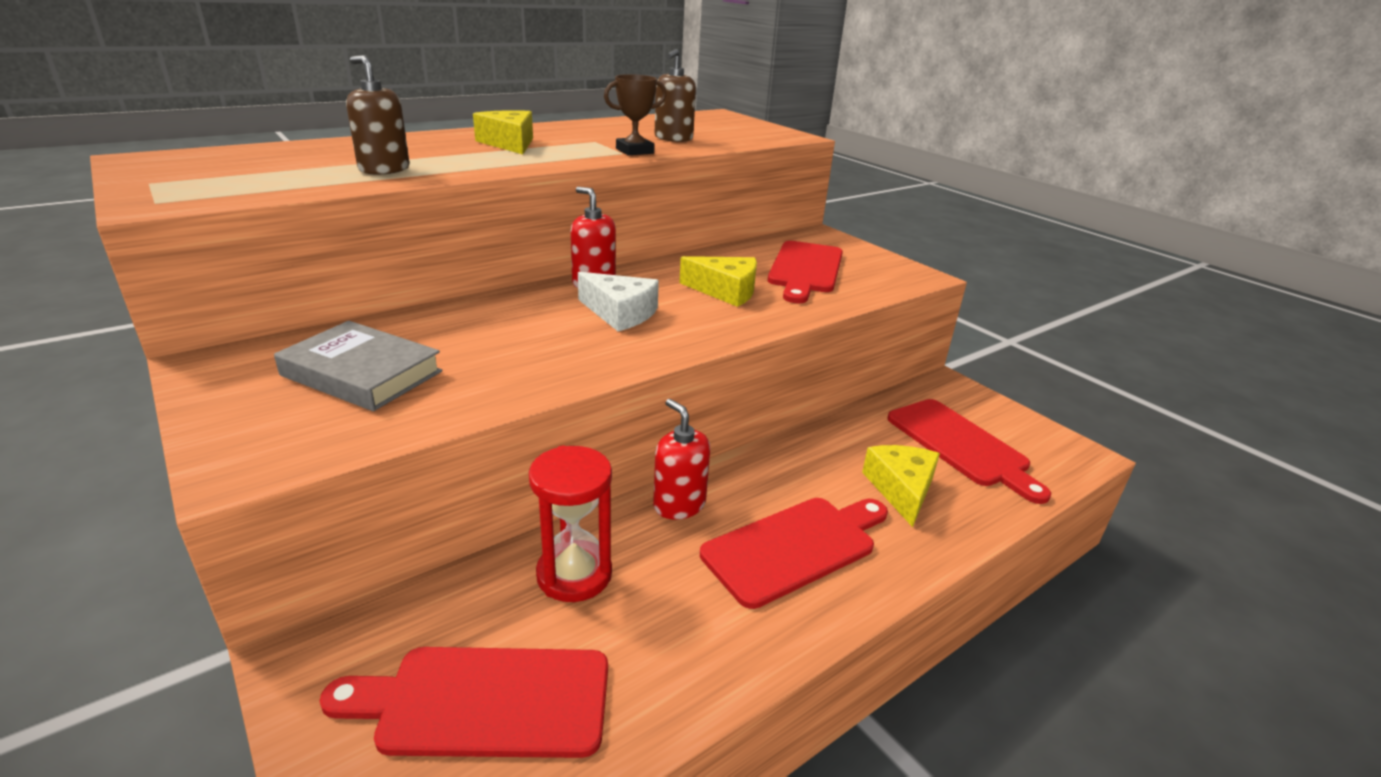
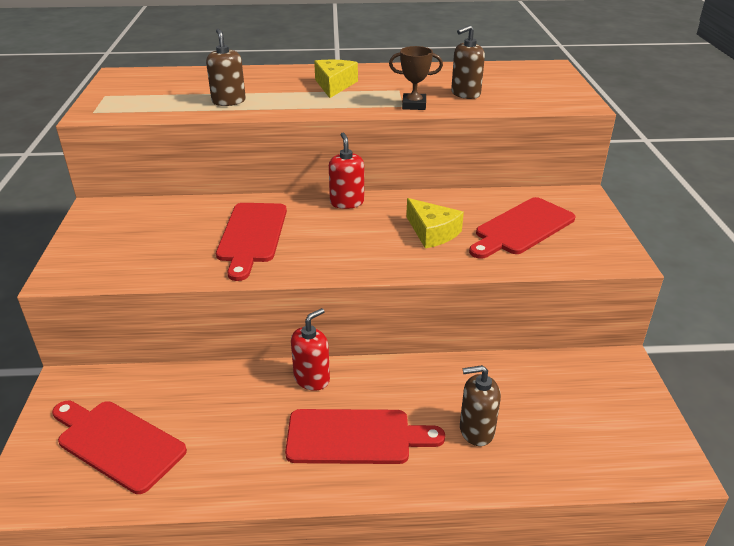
camera: 35 degrees right, 5 degrees up
grey book [274,321,442,411] -> none
red hourglass [529,445,612,602] -> none
white cheese [578,272,659,331] -> none
red soap dispenser [653,399,710,520] -> red soap dispenser turned 45 degrees clockwise [291,308,330,391]
yellow cheese [862,445,940,527] -> brown soap dispenser [460,365,501,446]
red cutting board [887,399,1051,504] -> red cutting board moved to [216,203,287,281]

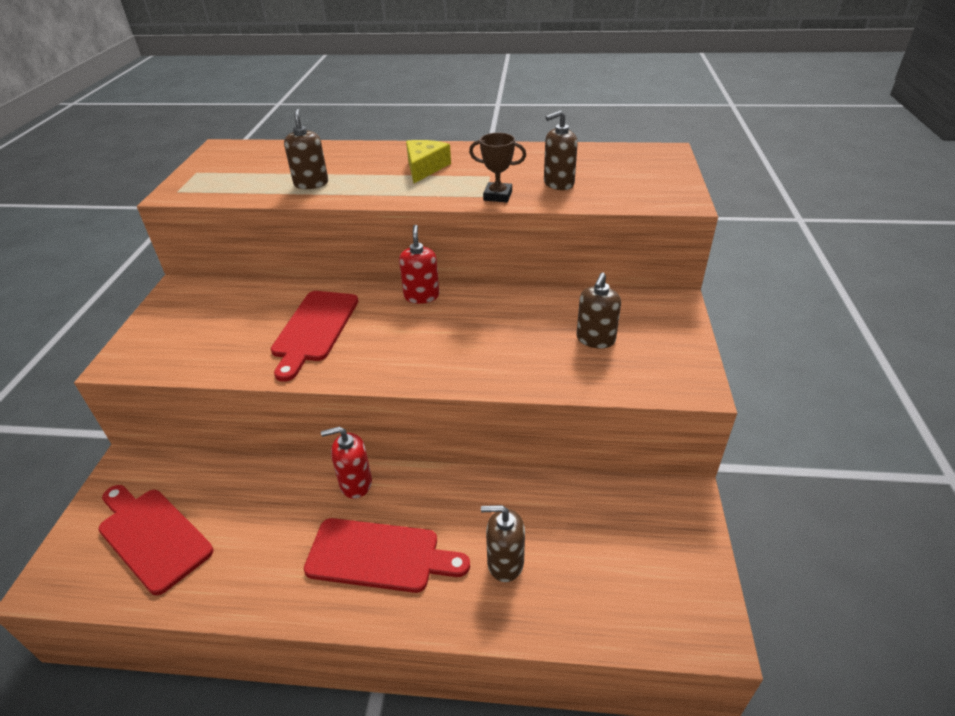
camera: 10 degrees right, 5 degrees up
red soap dispenser [291,308,330,391] -> red soap dispenser turned 150 degrees counterclockwise [321,427,372,499]
yellow cheese [406,198,464,248] -> none
red cutting board [469,197,575,259] -> brown soap dispenser [576,273,621,349]

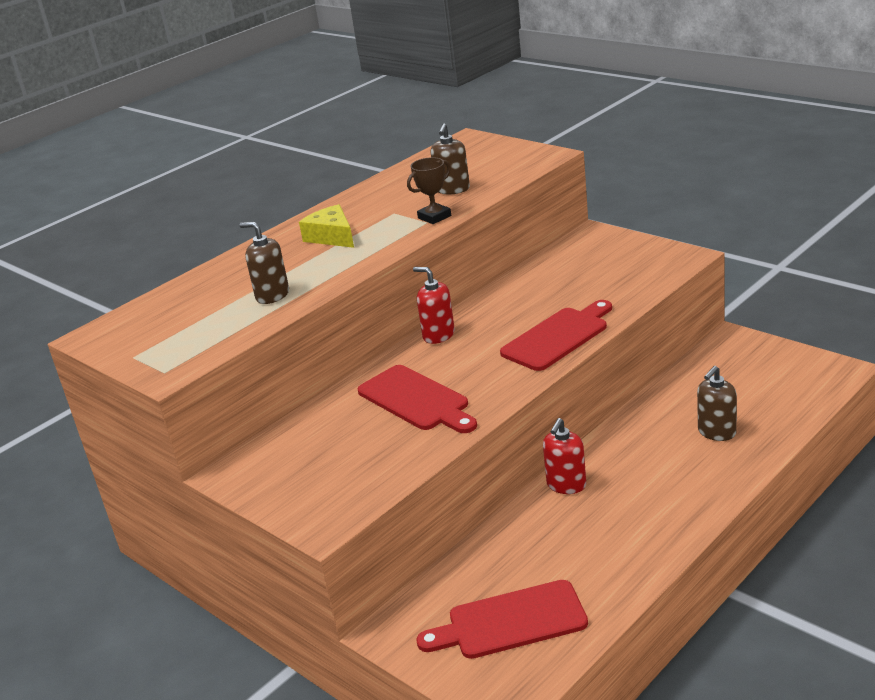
camera: 50 degrees left, 10 degrees down
red cutting board [304,518,470,593] -> red cutting board moved to [500,300,612,371]
brown soap dispenser [576,273,621,349] -> none

